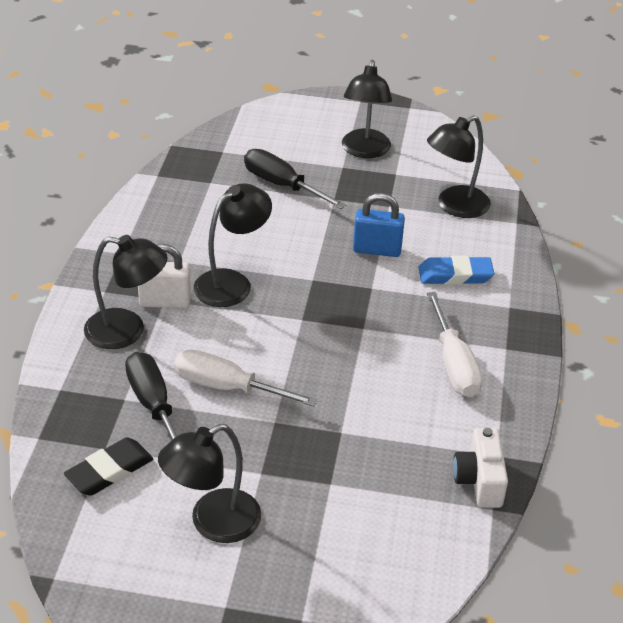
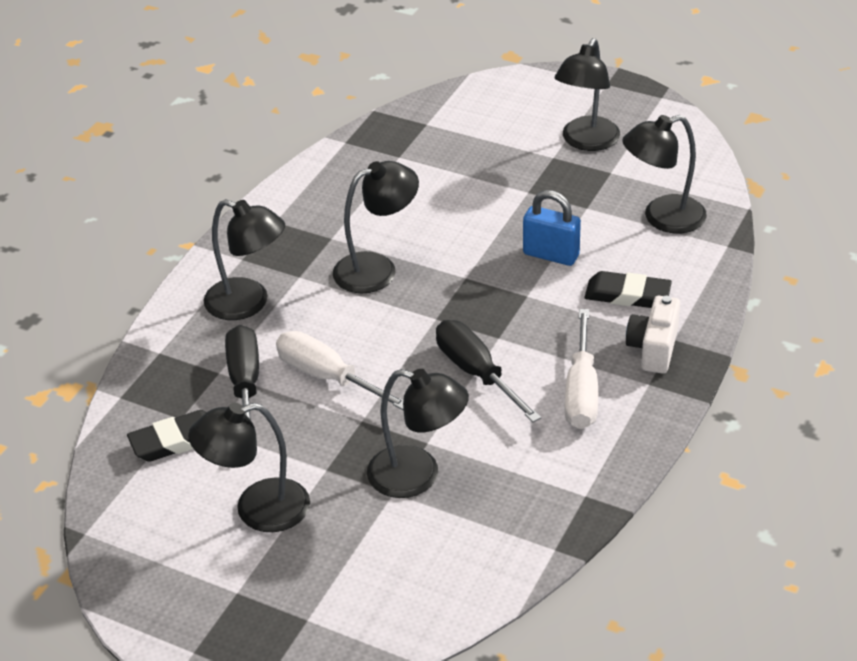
camera: 20 degrees right, 0 degrees up
white padlock [138,244,191,308] -> none
black screwdriver [244,149,346,209] -> black screwdriver moved to [436,320,542,422]
blue eraser [419,256,494,285] -> black eraser [584,271,672,308]
white camera [453,428,508,508] -> white camera moved to [626,296,680,374]
none -> black lamp [367,369,469,498]

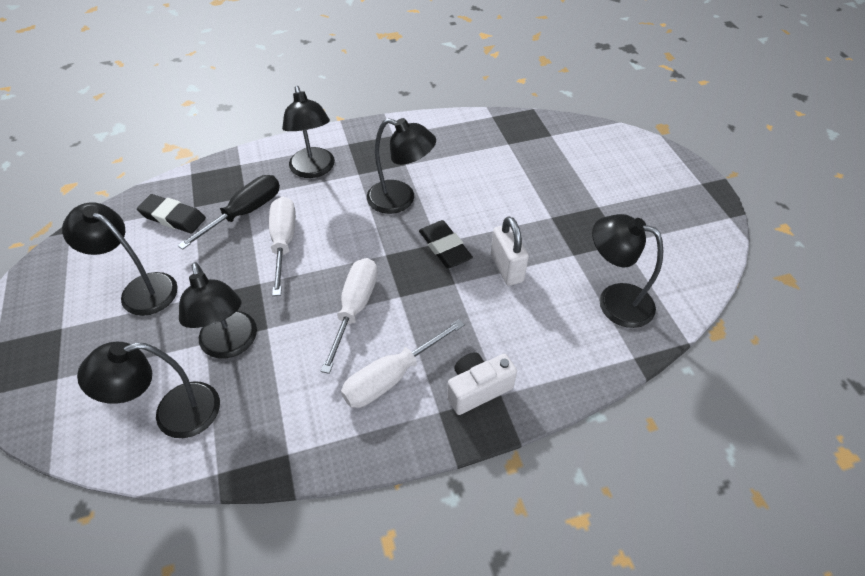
camera: 45 degrees right, 10 degrees up
black screwdriver [436,320,542,422] -> white screwdriver [321,258,378,374]
blue padlock [523,190,581,266] -> white padlock [491,216,529,286]
black lamp [555,38,620,151] -> black lamp moved to [77,342,220,438]
black eraser [584,271,672,308] -> black eraser moved to [419,220,473,268]

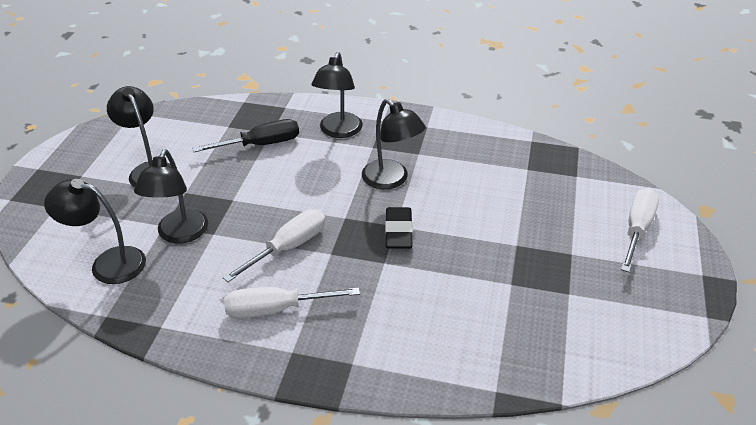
camera: 30 degrees right, 10 degrees down
black eraser [137,194,206,233] -> none
white screwdriver [269,196,296,296] -> white screwdriver moved to [621,188,659,272]
white camera [447,352,517,415] -> none
white padlock [491,216,529,286] -> none
black lamp [592,214,663,328] -> none

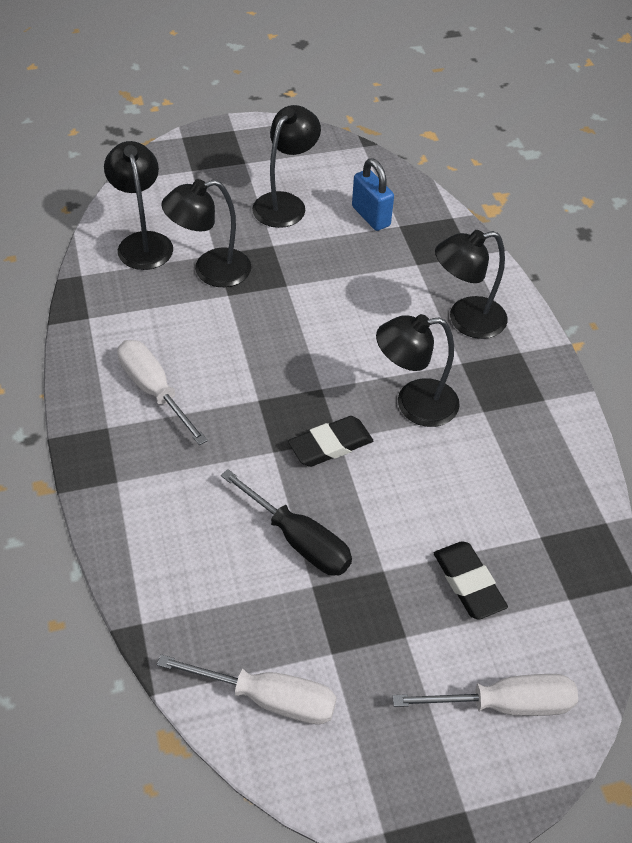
camera: 60 degrees right, 10 degrees up
black screwdriver [192,119,299,152] -> black screwdriver moved to [221,469,352,576]
white screwdriver [223,209,325,282] -> white screwdriver moved to [157,654,337,725]
black lamp [362,99,426,189] -> black lamp turned 60 degrees clockwise [376,314,460,427]
none -> blue padlock [352,158,394,231]
none -> black eraser [434,541,508,620]

